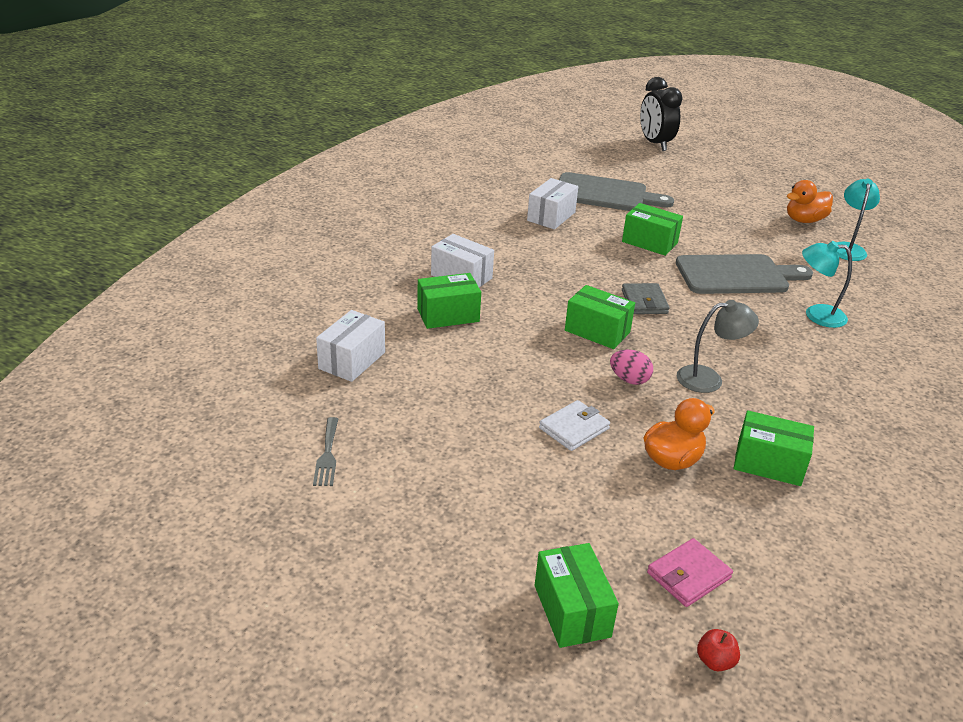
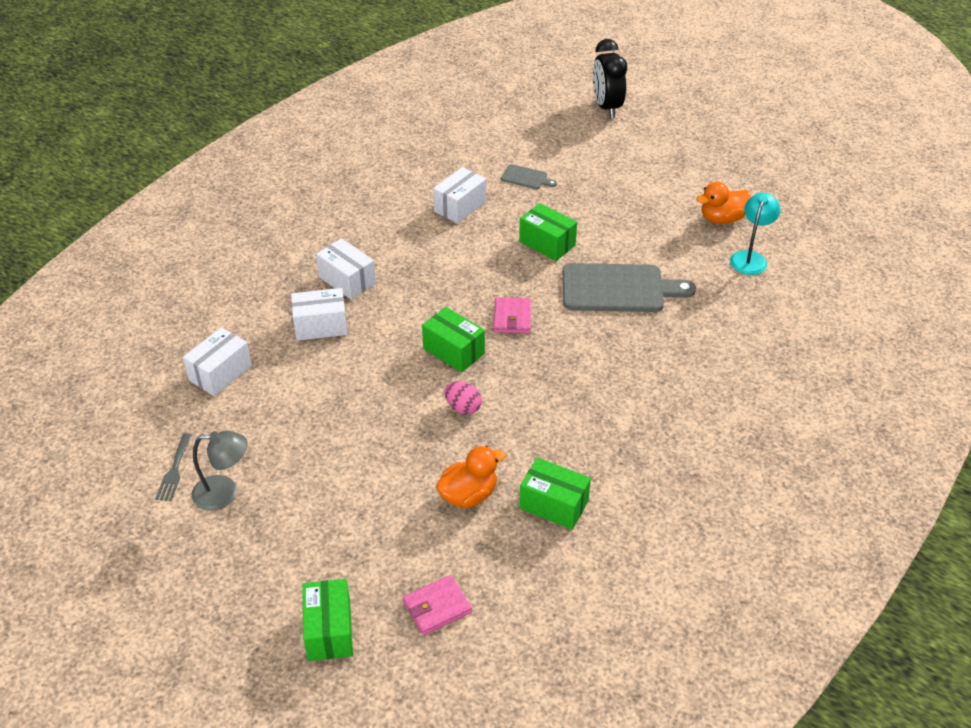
camera: 10 degrees right, 10 degrees up
green box [417,273,481,329] -> white box [291,288,348,341]
white wallet [539,400,610,451] -> none
grey cutting board [559,172,674,211] -> grey cutting board [501,164,557,189], size x0.47
grey wallet [622,283,670,314] -> pink wallet [494,297,531,334]
grey lamp [677,300,759,393] -> grey lamp moved to [192,431,248,511]
red apple [697,629,740,671] -> none
turquoise lamp [802,241,852,328] -> none

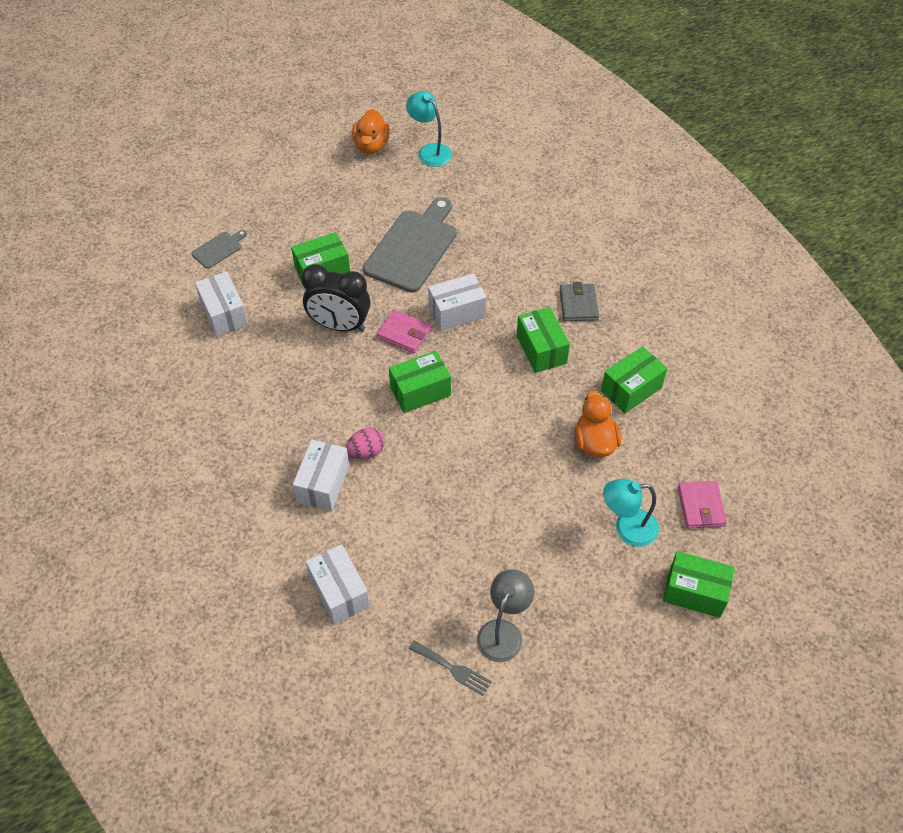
camera: 65 degrees left, 10 degrees up
white box [316,238,376,300] -> white box moved to [428,273,487,331]
pink egg [444,382,482,415] -> pink egg moved to [346,428,384,459]
black clock [593,39,627,118] -> black clock moved to [301,264,370,331]
none -> green box [517,307,570,373]
none -> grey wallet [559,282,599,321]
none -> turquoise lamp [603,479,659,547]

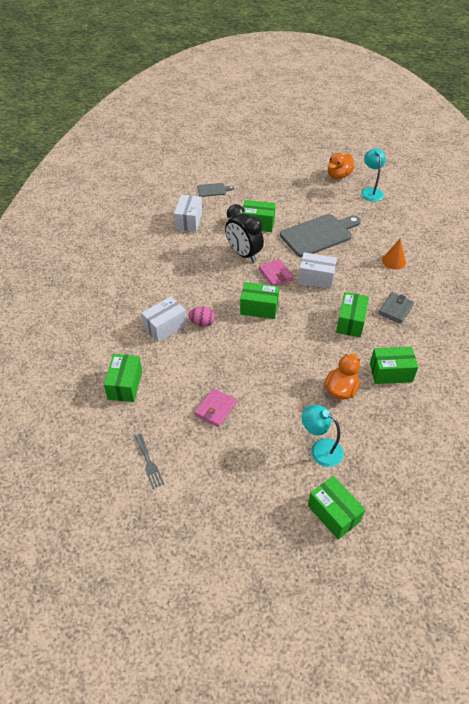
camera: 35 degrees right, 5 degrees down
white box [306,544,370,624] -> green box [104,354,142,402]
grey lamp [477,569,534,662] -> none
pink wallet [678,481,727,529] -> pink wallet moved to [194,388,237,427]
none -> orange cone [382,239,406,270]

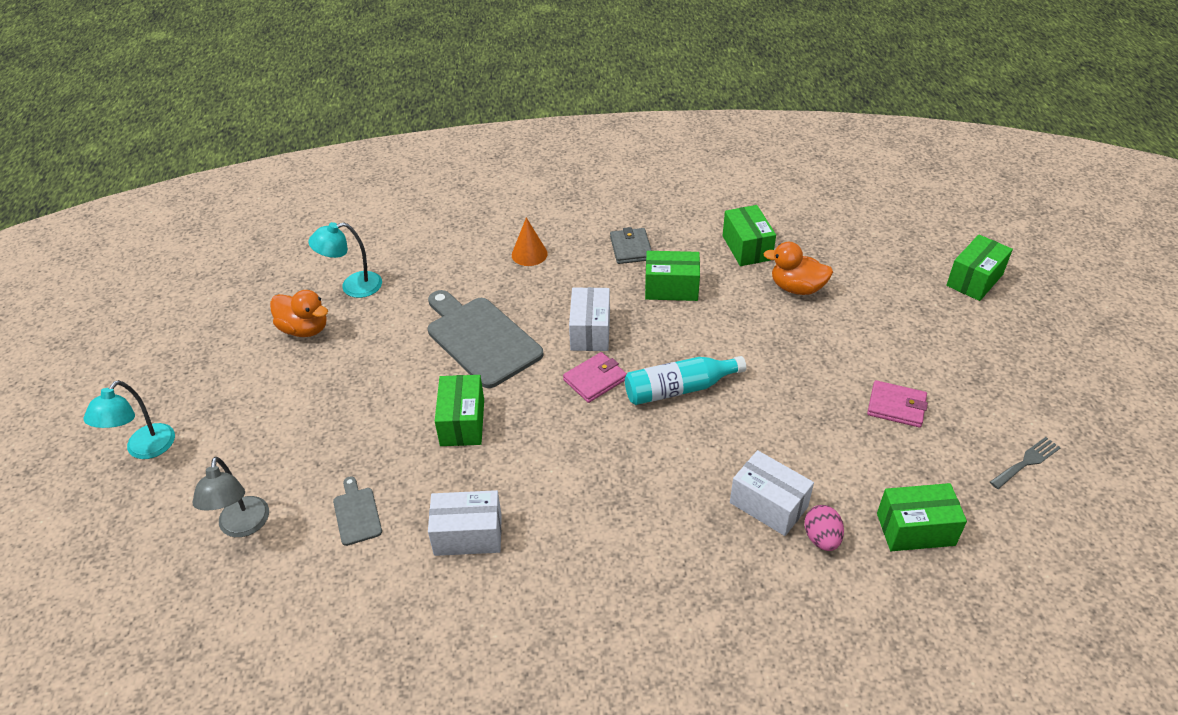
camera: 100 degrees left, 5 degrees down
pink egg [189,306,215,327] -> pink egg moved to [804,505,844,551]
black clock [225,204,264,262] -> none
green box [240,282,279,319] -> turquoise bottle [625,356,746,405]
turquoise lamp [302,405,344,467] -> turquoise lamp moved to [84,380,175,459]
grey wallet [378,292,414,324] -> grey wallet turned 60 degrees clockwise [610,227,652,264]
none -> grey lamp [192,457,269,537]

